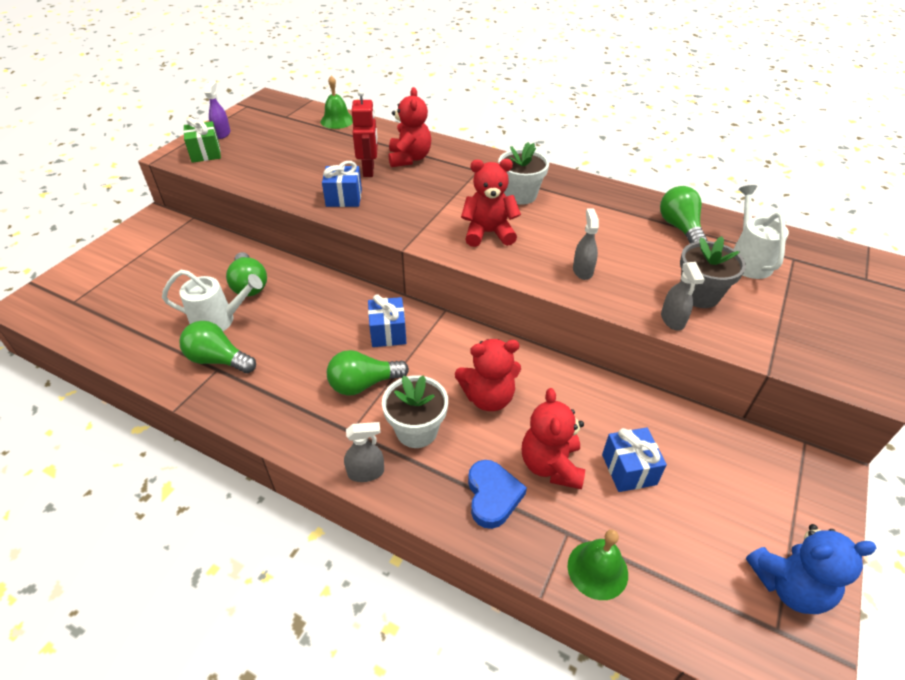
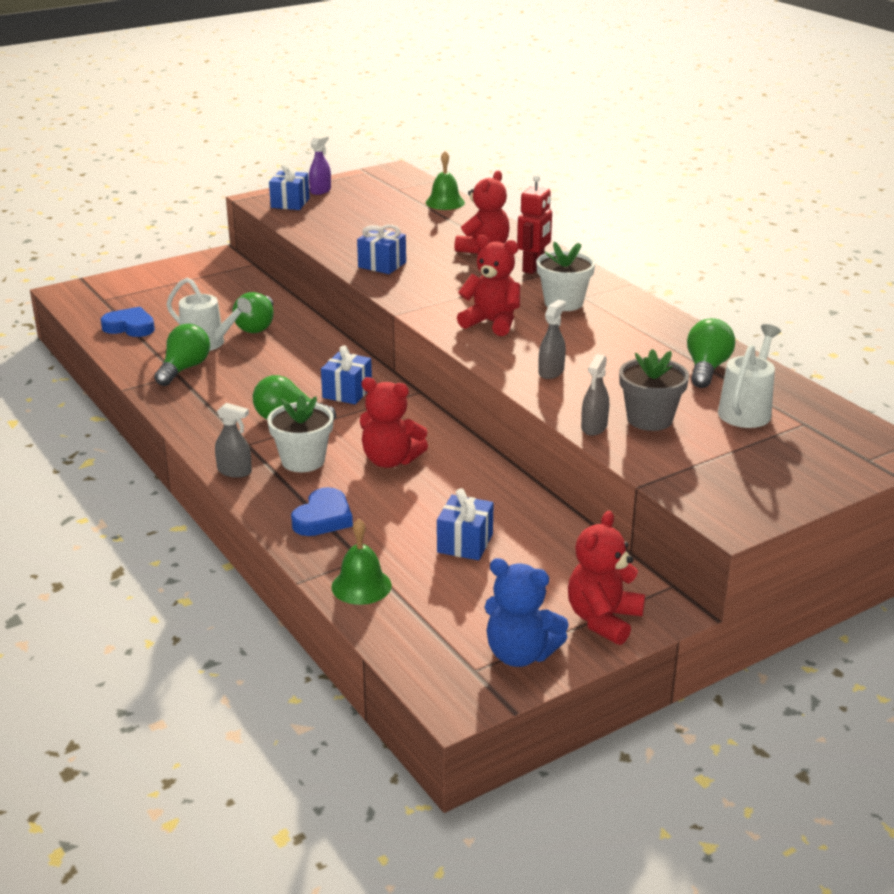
camera: 30 degrees right, 15 degrees down
green light bulb [179,321,256,373] -> green light bulb turned 60 degrees clockwise [154,324,210,386]
green gift [183,117,221,163] -> blue gift [269,163,310,210]
red robot [352,89,378,177] -> red robot moved to [517,175,552,274]
red teddy bear [522,388,585,489] -> red teddy bear moved to [568,511,645,645]
none -> blue heart [101,307,155,337]

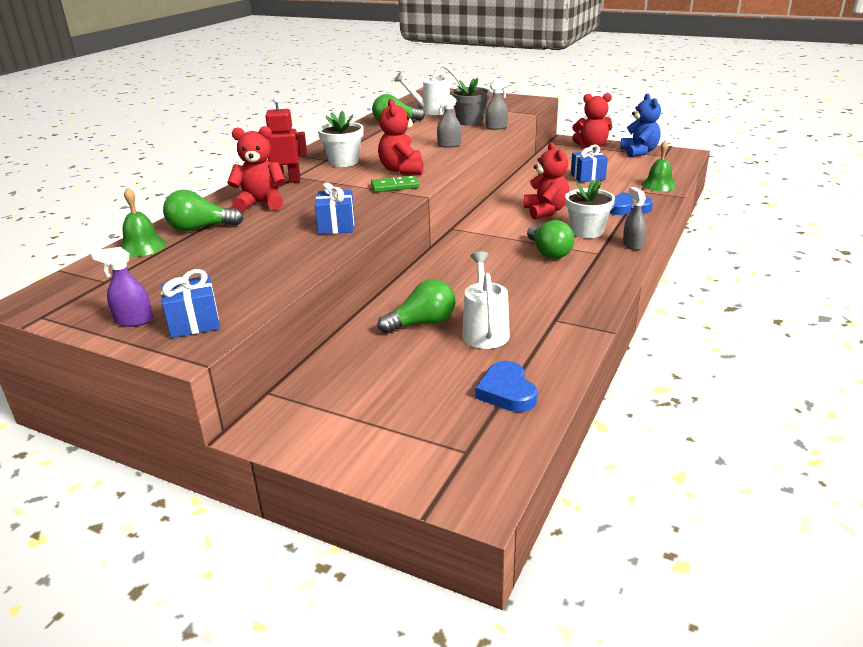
camera: 120 degrees left, 0 degrees up
green light bulb [154,324,210,386] -> green light bulb moved to [163,190,244,232]
blue gift [321,345,372,404] -> none
none -> green domino [371,176,419,192]

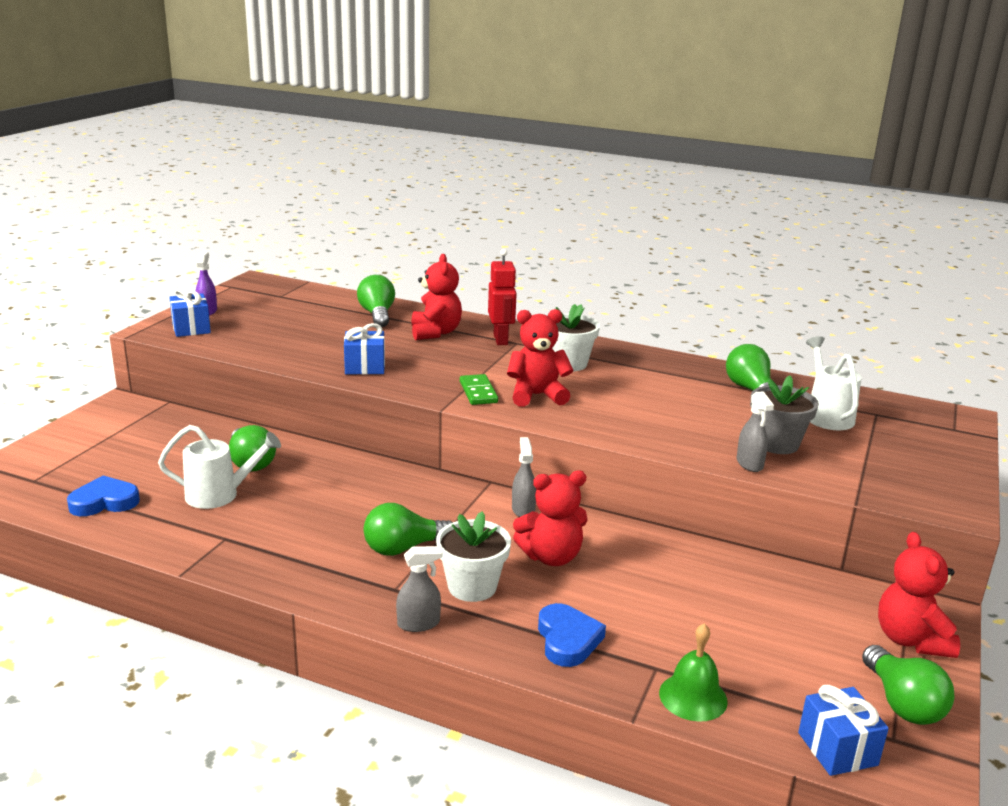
camera: 85 degrees right, 5 degrees down
green bell [120,187,167,257] -> none
grey spray bottle [436,95,462,148] -> grey spray bottle moved to [512,437,536,517]
blue gift [571,144,608,183] -> blue gift moved to [798,685,889,776]
blue teddy bear [620,94,661,157] -> green light bulb [862,645,954,725]

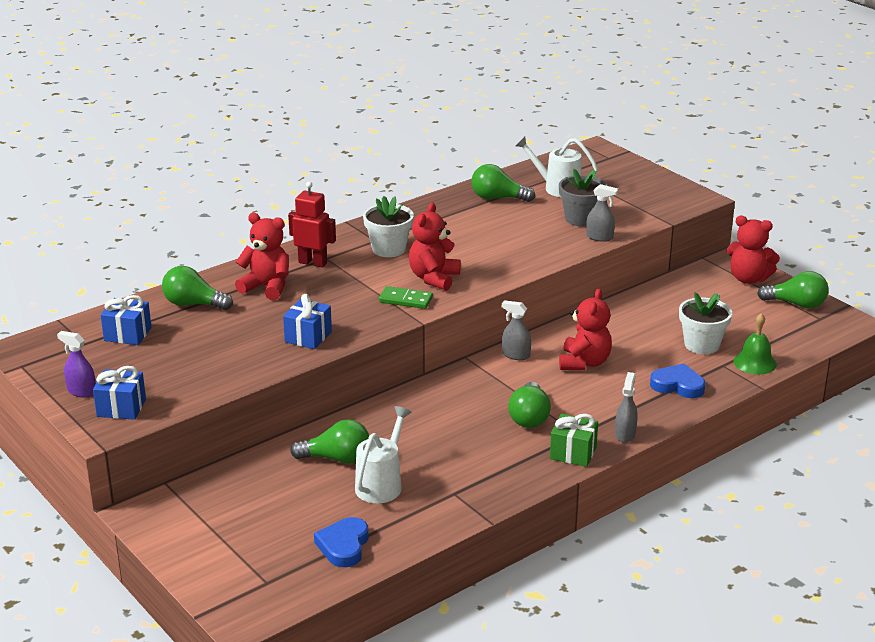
camera: 60 degrees left, 5 degrees up
white flower pot [436,511,511,602] -> white flower pot moved to [679,292,732,354]
blue gift [798,685,889,776] -> blue gift moved to [101,295,151,345]
none -> green gift [550,414,598,467]

